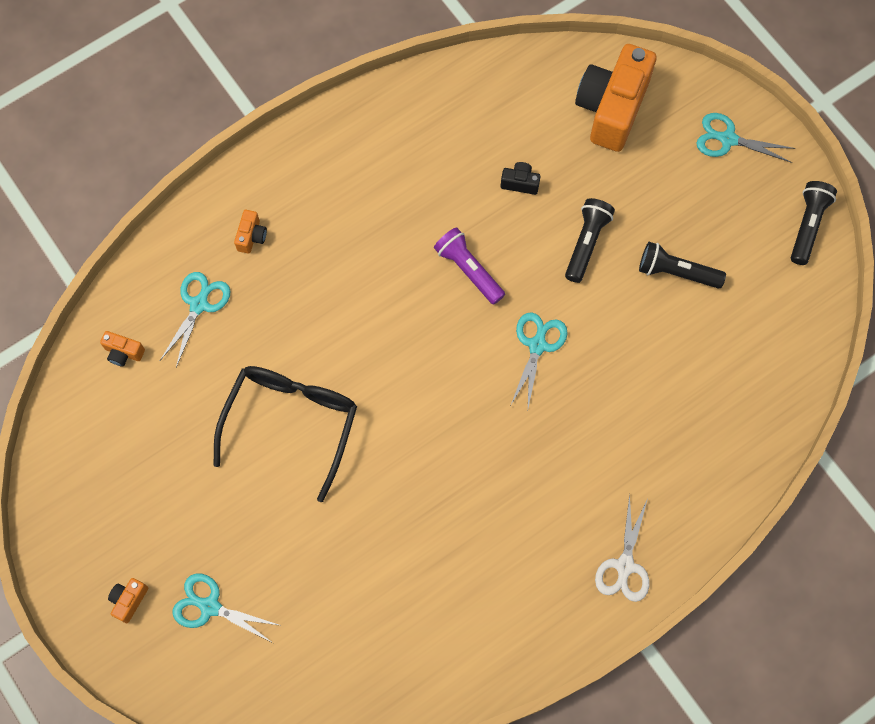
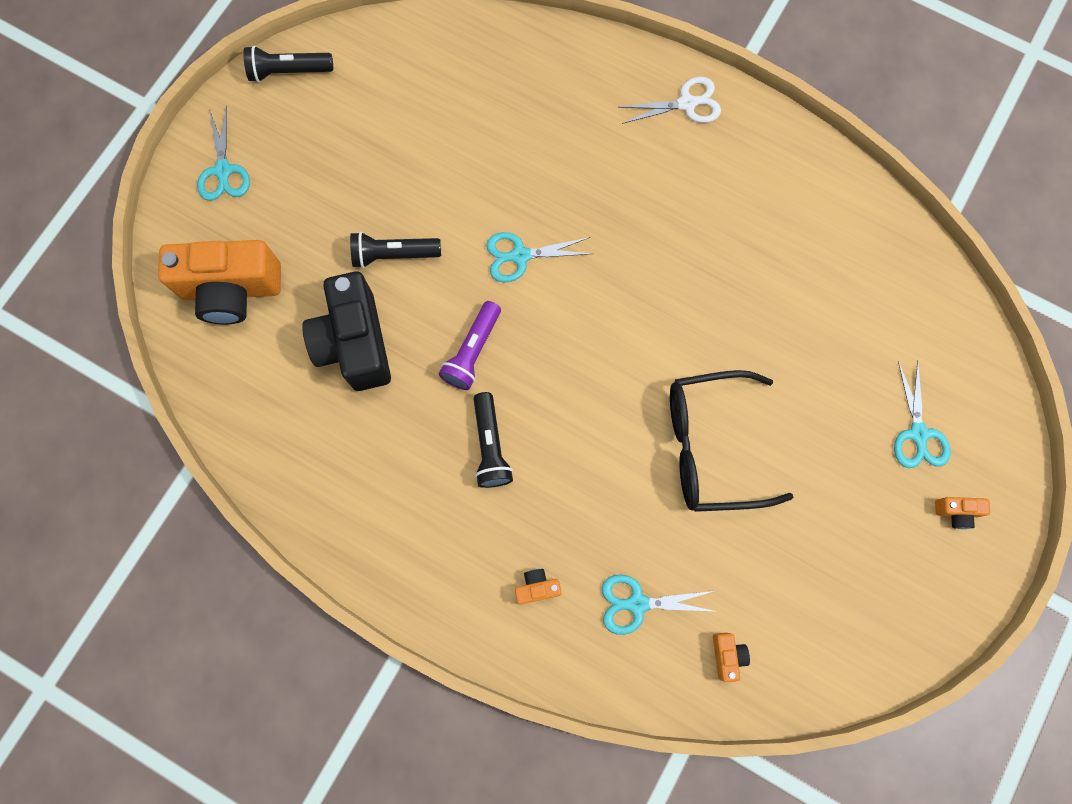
camera: 115 degrees left, 5 degrees up
black camera [501,162,541,195] -> black camera [302,271,391,391], size x2.46
black flashlight [639,242,726,289] -> black flashlight moved to [474,392,513,488]

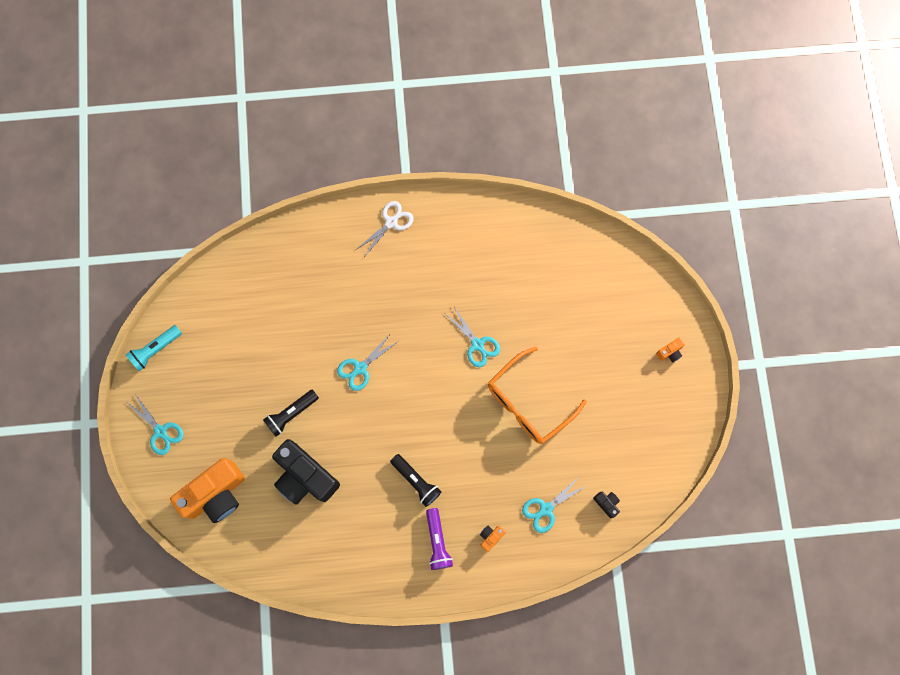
camera: 35 degrees left, 0 degrees up
black flashlight [243,46,333,82] -> turquoise flashlight [126,325,182,371]
purple flashlight [439,301,501,390] -> purple flashlight moved to [426,508,453,570]
black glasses [670,370,794,512] -> orange glasses [488,347,587,444]
orange camera [713,633,750,682] -> black camera [593,491,620,518]
turquoise scissors [894,360,951,468] -> turquoise scissors moved to [446,307,500,367]

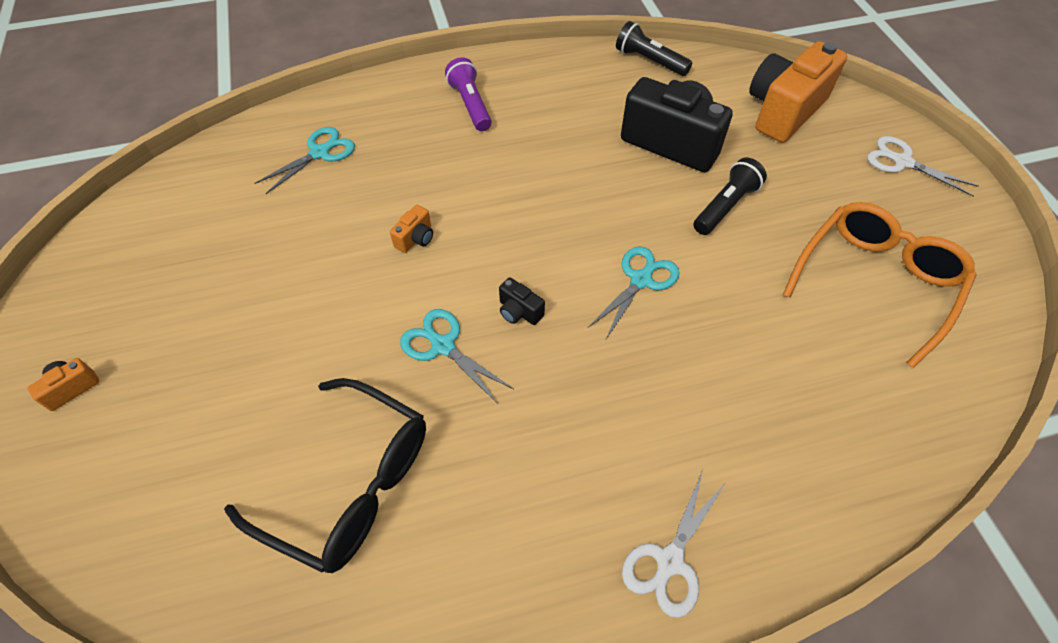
camera: 170 degrees right, 20 degrees down
turquoise flashlight [126,325,182,371] -> none
turquoise scissors [129,394,184,455] -> white scissors [867,136,979,197]
black flashlight [390,454,442,507] -> black flashlight moved to [616,21,692,76]
orange camera [480,526,506,552] -> orange camera moved to [390,205,433,253]
orange glasses [488,347,587,444] -> orange glasses moved to [783,202,976,368]
black camera [593,491,620,518] -> black camera moved to [499,277,545,325]
none -> black glasses [224,378,426,573]

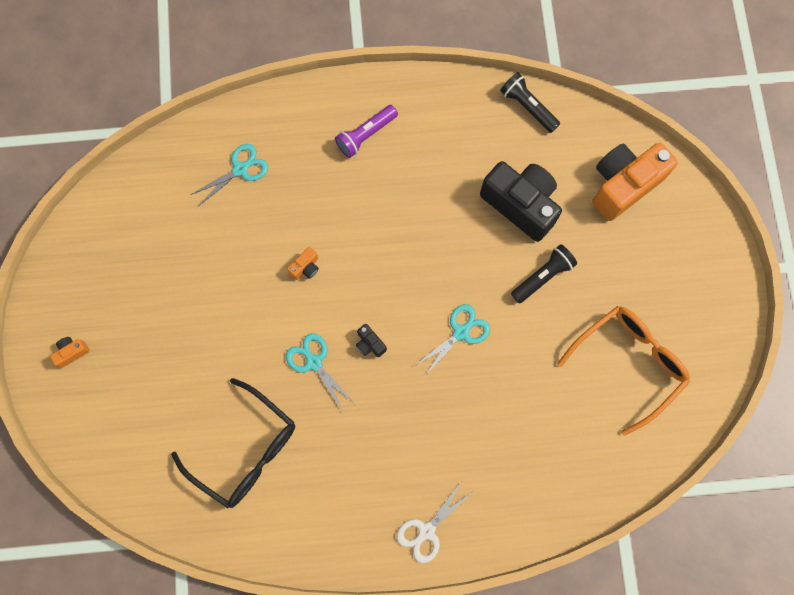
camera: 10 degrees right, 20 degrees up
purple flashlight [445,57,492,131] -> purple flashlight turned 120 degrees counterclockwise [335,105,398,158]
white scissors [867,136,979,197] -> none

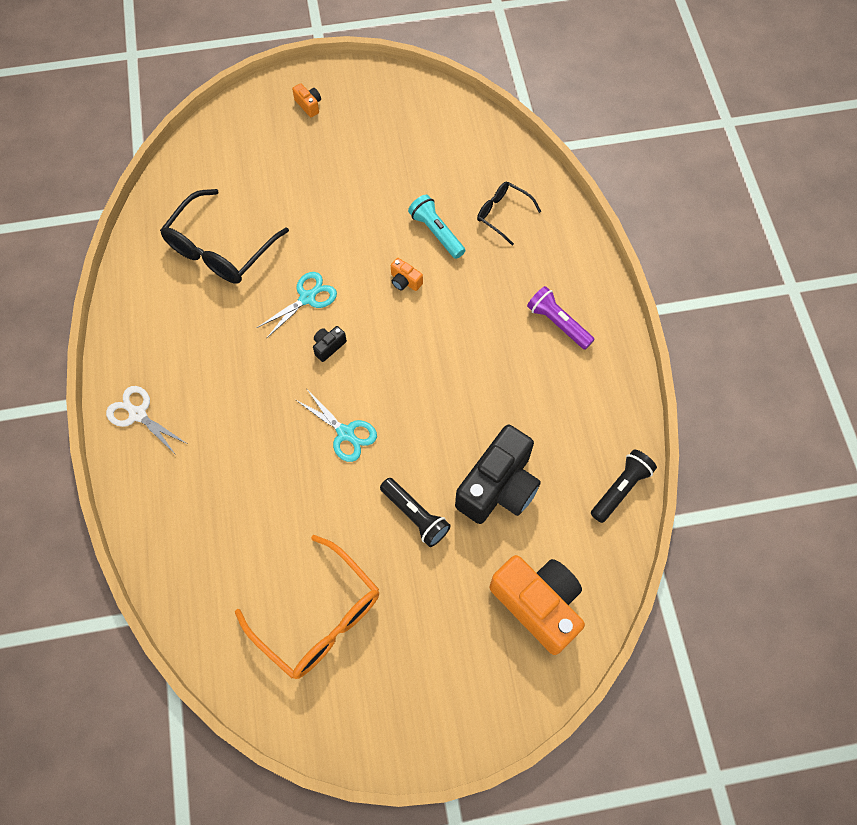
camera: 85 degrees right, 10 degrees down
turquoise scissors [190,144,268,206] -> black glasses [477,181,542,246]
none -> turquoise flashlight [408,195,465,259]

